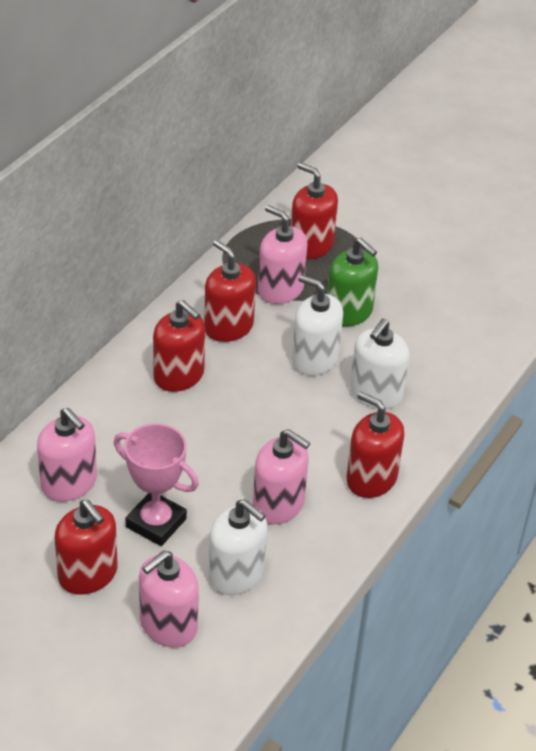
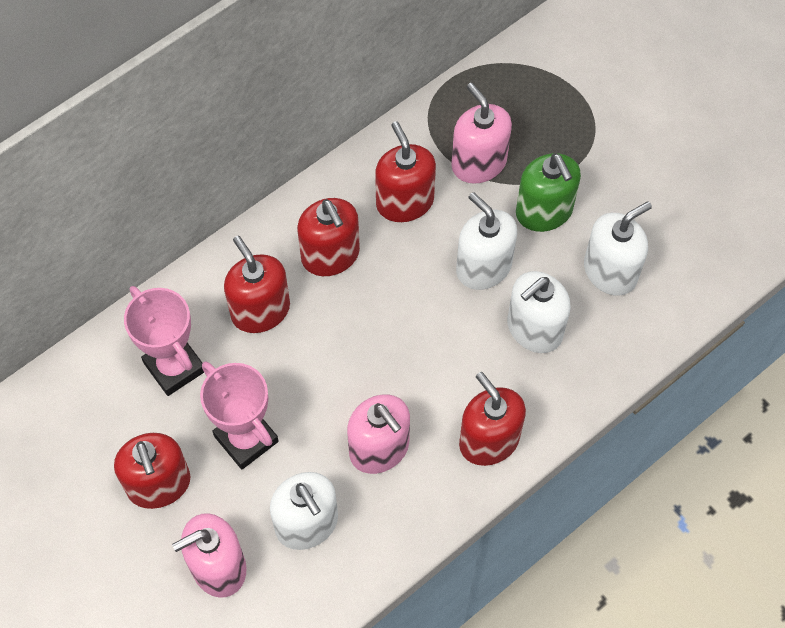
camera: 20 degrees right, 20 degrees up
pink soap dispenser [37,408,97,502] -> pink trophy [124,286,204,396]
red soap dispenser [291,162,338,259] -> red soap dispenser moved to [224,236,290,333]
none -> white soap dispenser [584,201,652,296]

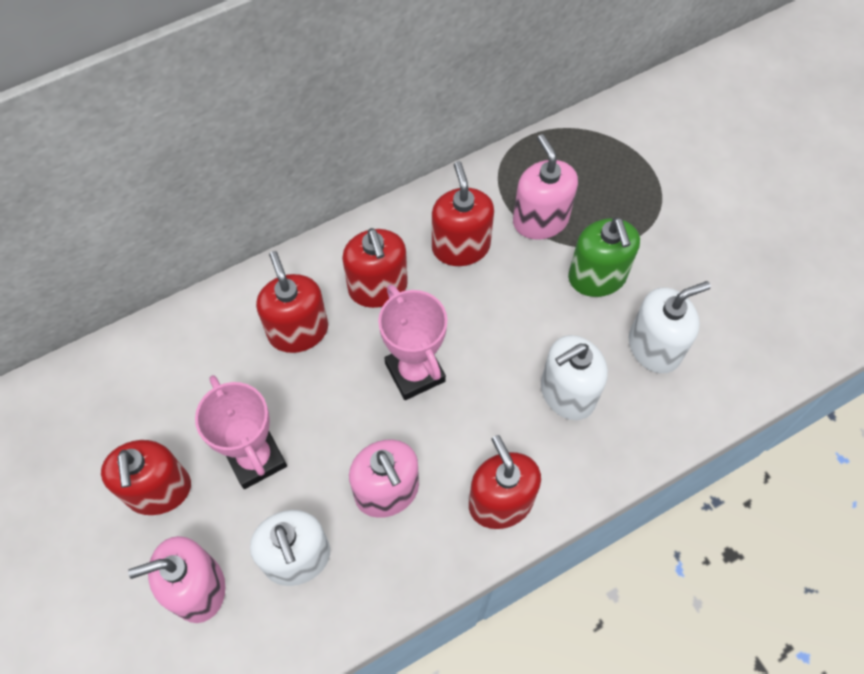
camera: 10 degrees right, 0 degrees up
pink trophy [124,286,204,396] -> pink trophy moved to [378,284,447,400]
white soap dispenser [456,192,517,290] -> none

